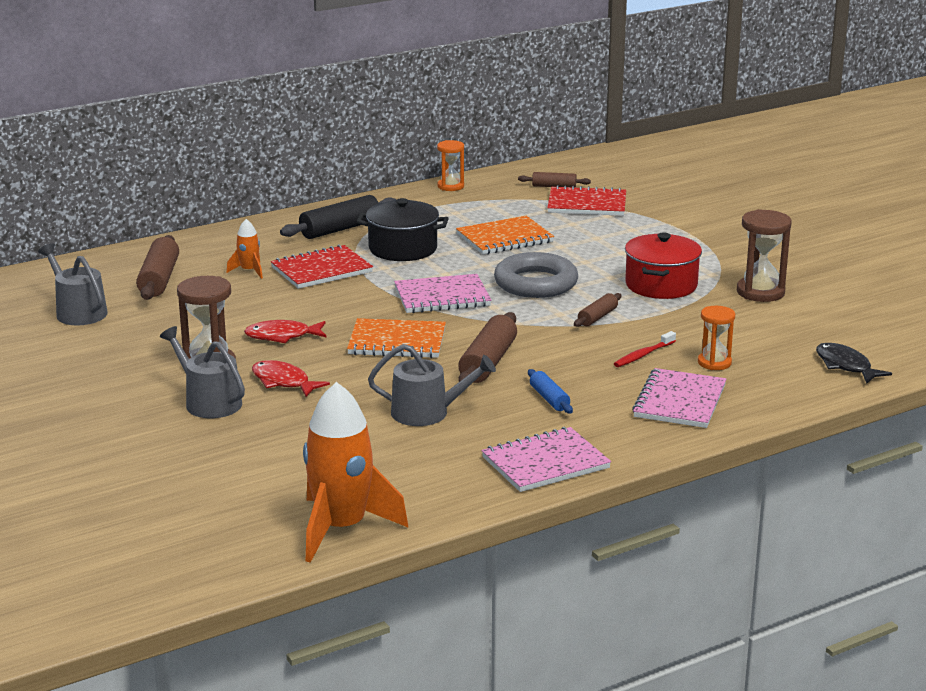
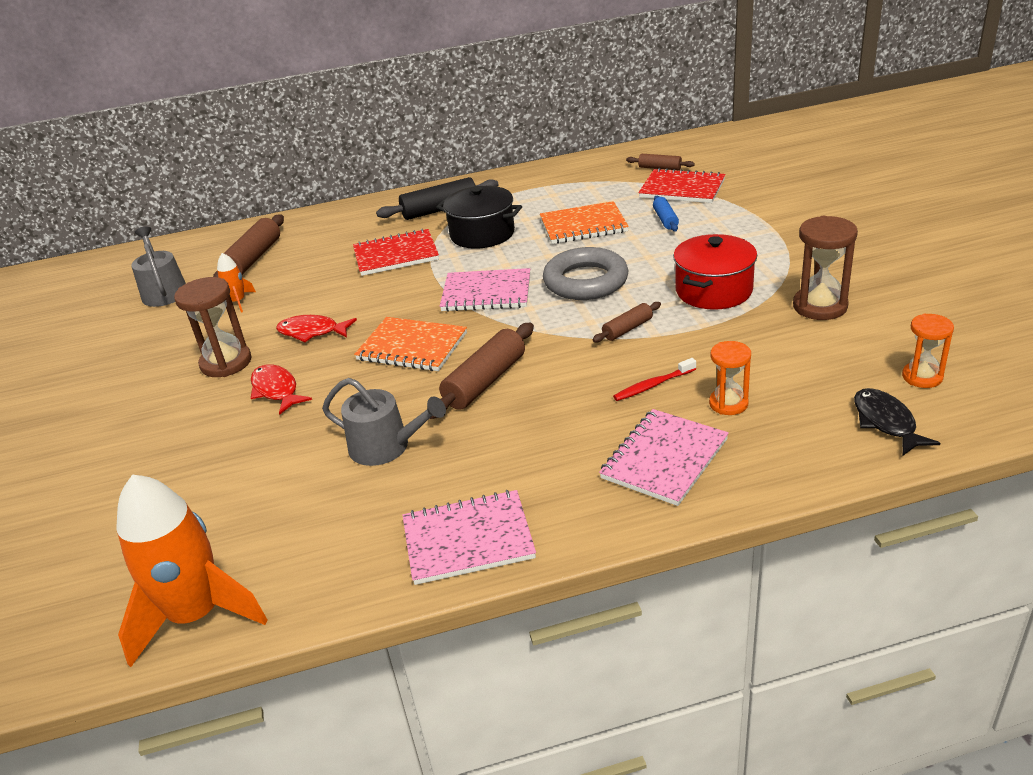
camera: 20 degrees right, 10 degrees up
grey watering can [160,326,245,418] -> none
orange rocket [226,219,263,279] -> orange rocket moved to [217,253,256,313]
orange hourglass [437,140,464,191] -> orange hourglass moved to [902,314,954,388]
blue rolling pin [528,369,573,413] -> blue rolling pin moved to [653,196,679,231]

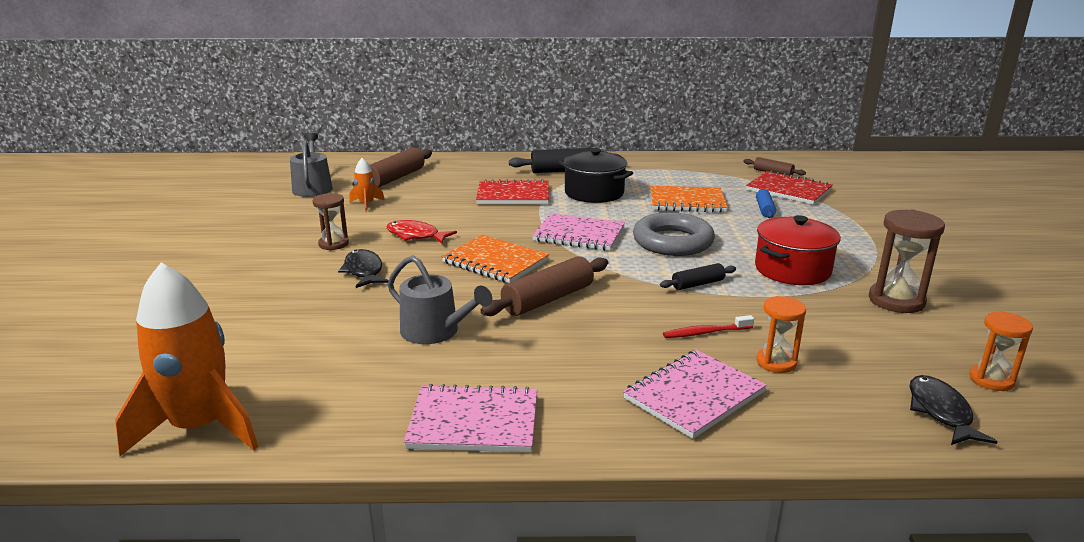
camera: 10 degrees right, 10 degrees down
brown hourglass [174,277,251,377] -> brown hourglass [312,193,349,250], size x0.64
red fish [251,364,312,415] -> black fish [338,249,389,288]
brown rolling pin [592,302,661,342] -> black rolling pin [660,263,736,290]

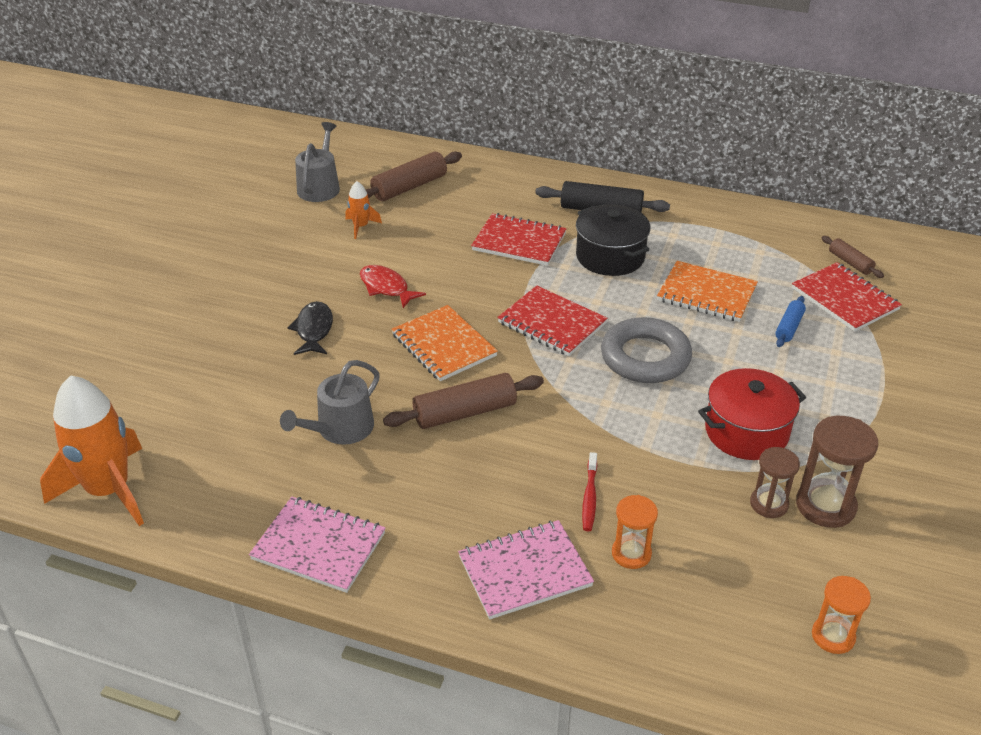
camera: 20 degrees right, 15 degrees up
brown hourglass [312,193,349,250] -> brown hourglass moved to [750,447,800,518]
grey watering can [388,255,492,344] -> grey watering can turned 75 degrees clockwise [280,360,380,445]
pink notebook [532,213,625,251] -> red notebook [497,286,608,356]
black rolling pin [660,263,736,290] -> none
red toothbrush [663,315,754,338] -> red toothbrush turned 90 degrees counterclockwise [582,452,597,531]
black fish [909,375,998,445] -> none

